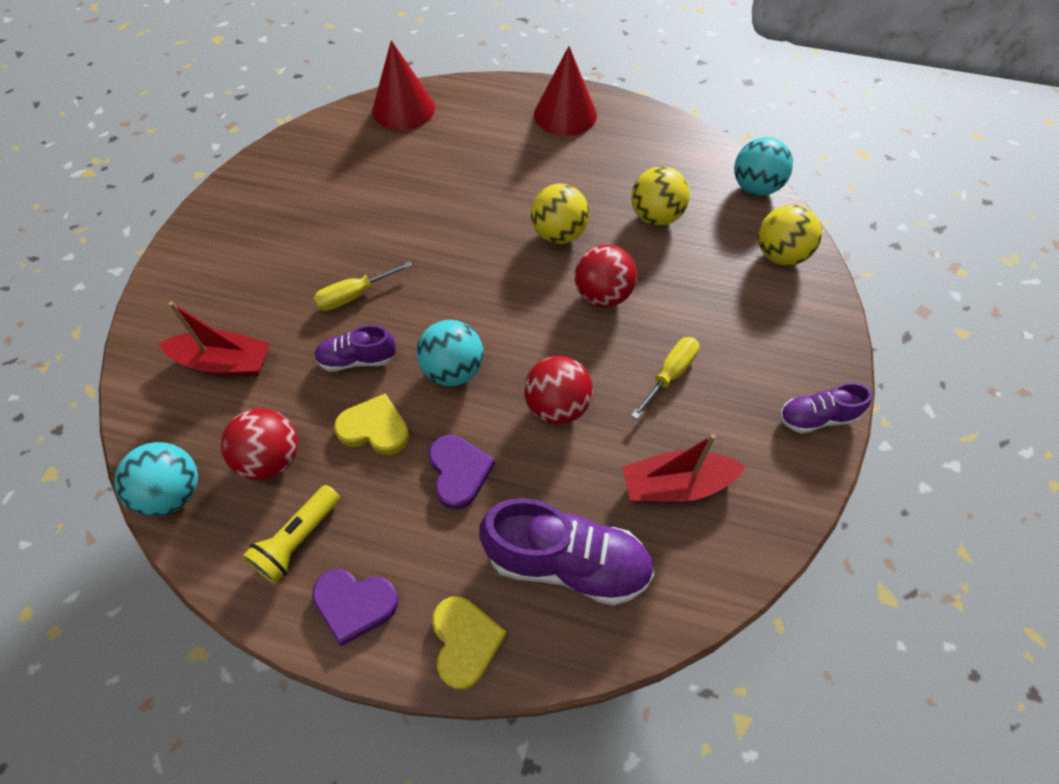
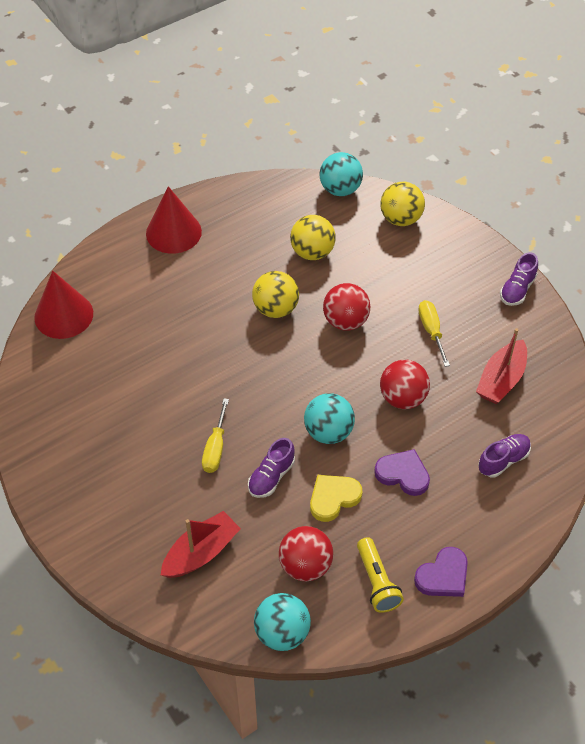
camera: 50 degrees left, 5 degrees down
yellow heart [432,596,506,689] -> none
purple shoe [479,498,654,606] -> purple shoe [478,434,531,477], size x0.56

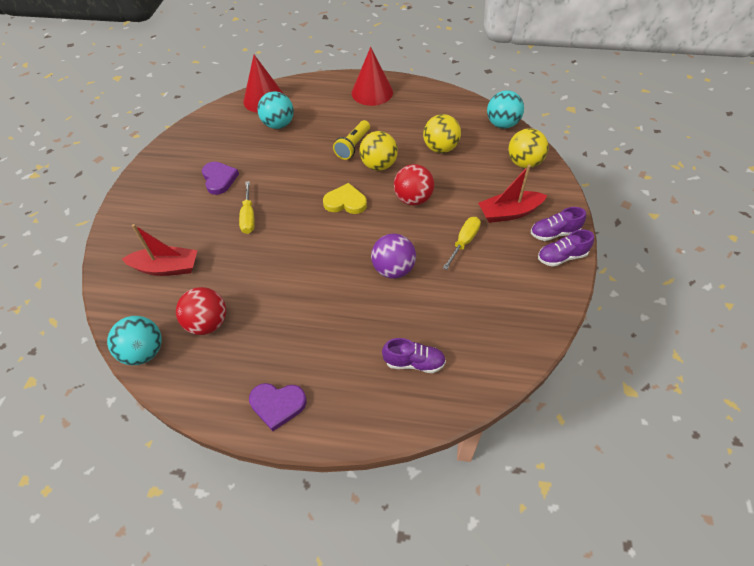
camera: 45 degrees right, 0 degrees up
yellow screwdriver [202,398,229,473] -> yellow screwdriver turned 60 degrees counterclockwise [239,181,255,234]
purple shoe [248,438,295,498] -> purple shoe moved to [531,207,586,241]
turquoise ball [304,393,355,444] -> turquoise ball moved to [257,91,294,129]
yellow heart [310,475,362,522] -> yellow heart moved to [323,183,367,214]
yellow flashlight [357,537,404,613] -> yellow flashlight moved to [333,120,370,160]
purple heart [374,449,430,496] -> purple heart moved to [202,162,239,195]
red ball [380,360,430,409] -> purple ball [371,233,416,279]
red boat [476,328,527,404] -> red boat moved to [478,165,547,223]

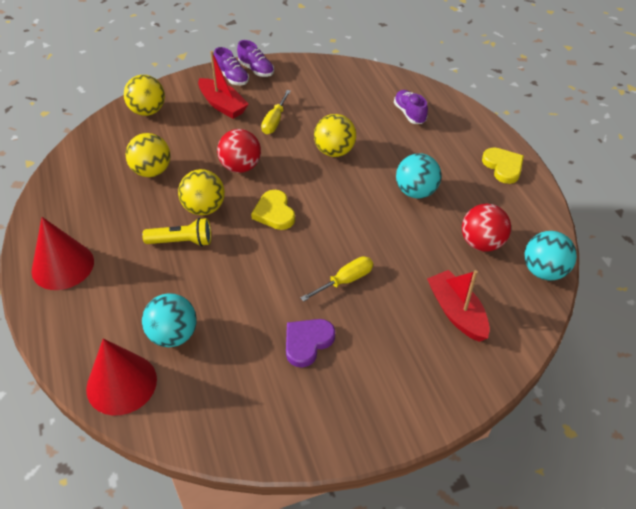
camera: 120 degrees left, 5 degrees down
purple heart [249,383,307,431] -> yellow heart [482,148,524,184]
purple ball [371,233,416,279] -> yellow ball [314,114,356,157]
yellow screwdriver [443,217,481,270] -> yellow screwdriver turned 75 degrees counterclockwise [261,90,291,134]
turquoise ball [487,90,524,129] -> turquoise ball moved to [396,153,441,198]

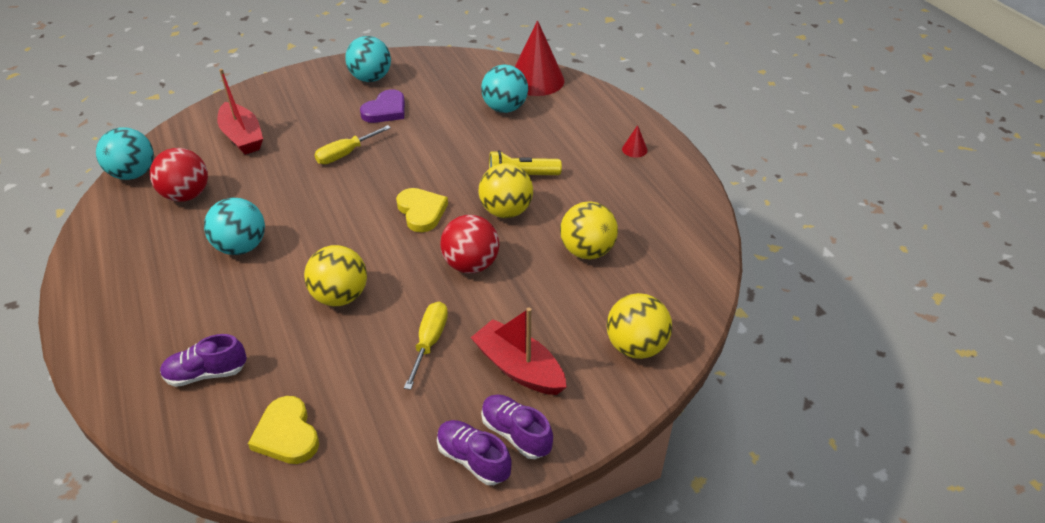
camera: 175 degrees right, 5 degrees down
red cone [31,217,94,290] -> red cone [622,125,648,158], size x0.41
purple shoe [394,90,428,124] -> purple shoe turned 105 degrees clockwise [160,334,247,387]
yellow heart [482,148,524,184] -> yellow heart moved to [248,396,319,464]
none -> turquoise ball [345,36,391,82]

